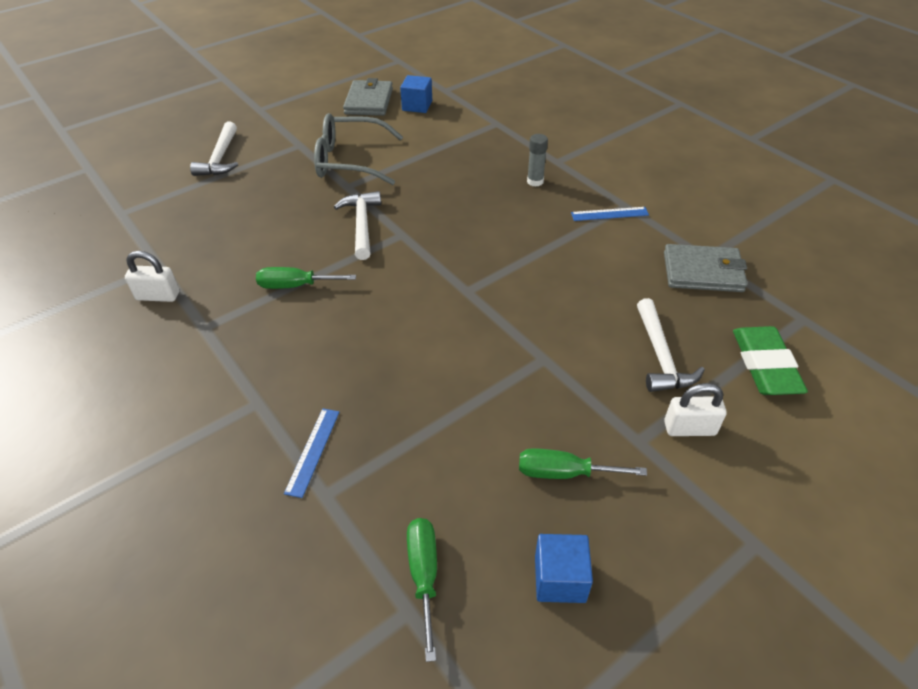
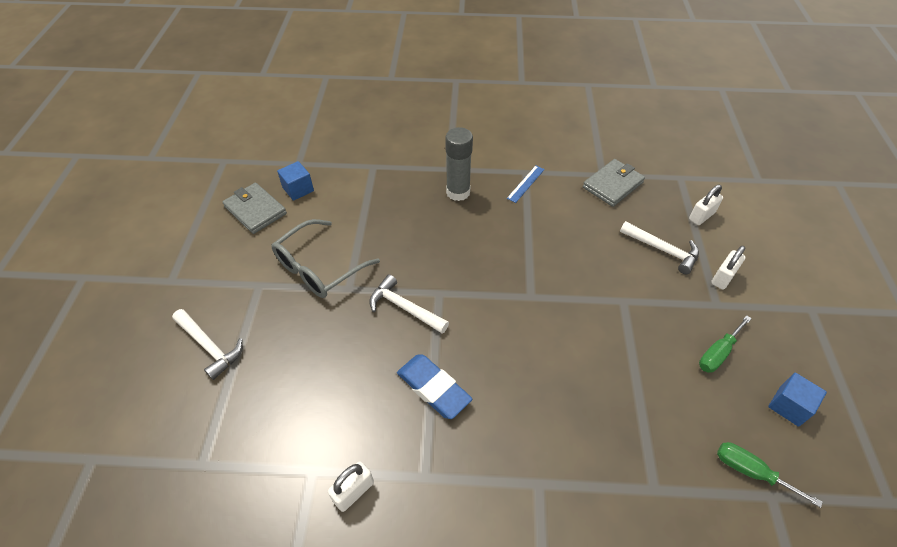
camera: 50 degrees left, 5 degrees up
green screwdriver [256,267,356,289] -> blue eraser [397,355,472,419]
blue ruler [284,408,339,498] -> none
grey glue stick [527,134,548,187] -> grey glue stick [445,127,473,201], size x1.78
green eraser [733,326,808,395] -> white padlock [689,185,723,225]

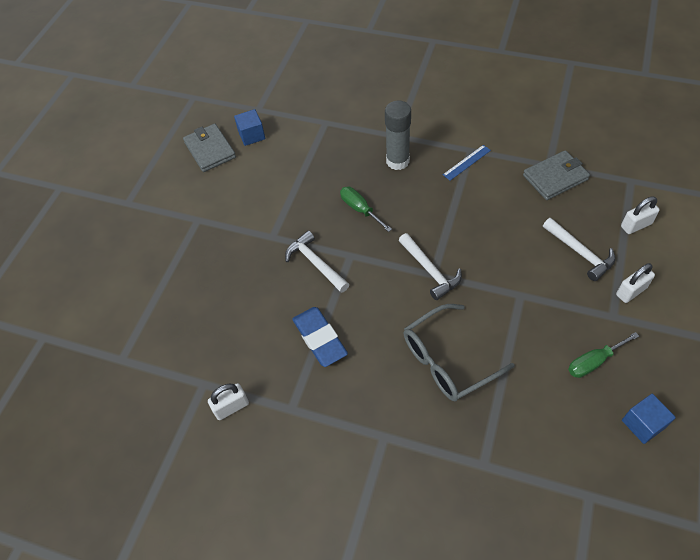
camera: 20 degrees right, 5 degrees up
white hammer [172,309,243,380] -> white hammer moved to [399,233,462,300]
grey glasses [272,219,380,298] -> grey glasses moved to [403,304,515,401]
green screwdriver [717,442,823,508] -> green screwdriver moved to [340,187,392,232]

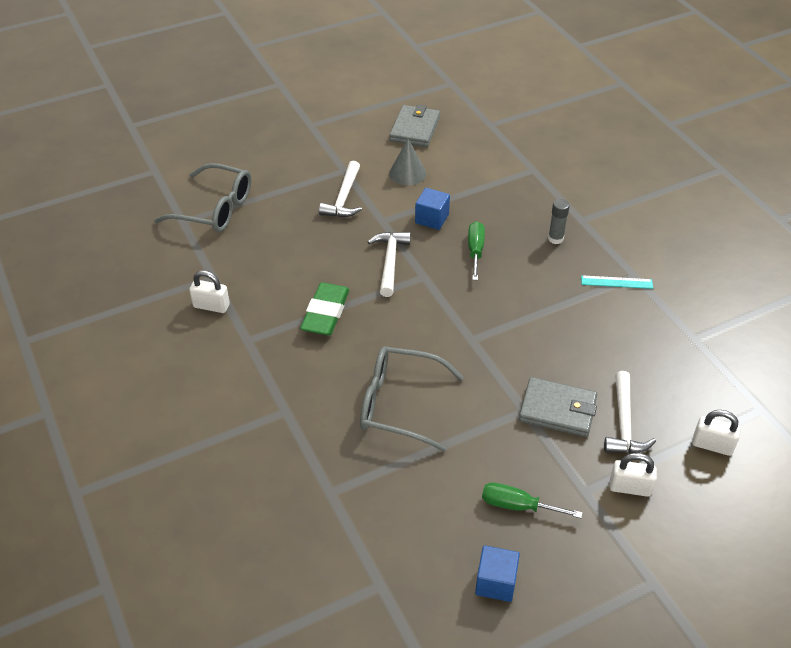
camera: 40 degrees right, 10 degrees down
blue cube [234,109,265,146] -> blue cube moved to [415,188,450,230]
blue eraser [292,307,348,367] -> green eraser [300,283,350,335]
grey glue stick [385,101,411,170] -> grey glue stick [548,199,570,244], size x0.56
white hammer [399,233,462,300] -> white hammer moved to [319,161,362,217]
blue ruler [443,145,491,181] -> turquoise ruler [581,275,653,289]
grey wallet [523,150,590,200] -> grey wallet moved to [519,377,597,437]
none -> grey glasses [154,163,251,232]
none -> grey cone [389,139,426,185]

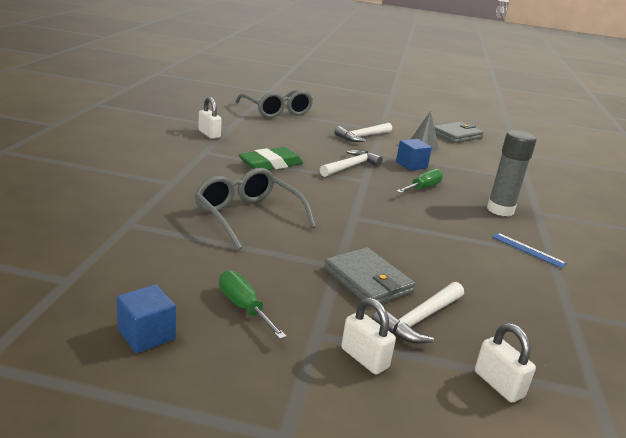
camera: 35 degrees right, 20 degrees down
grey glue stick [548,199,570,244] -> grey glue stick [487,130,537,216], size x1.78
turquoise ruler [581,275,653,289] -> blue ruler [492,233,567,268]

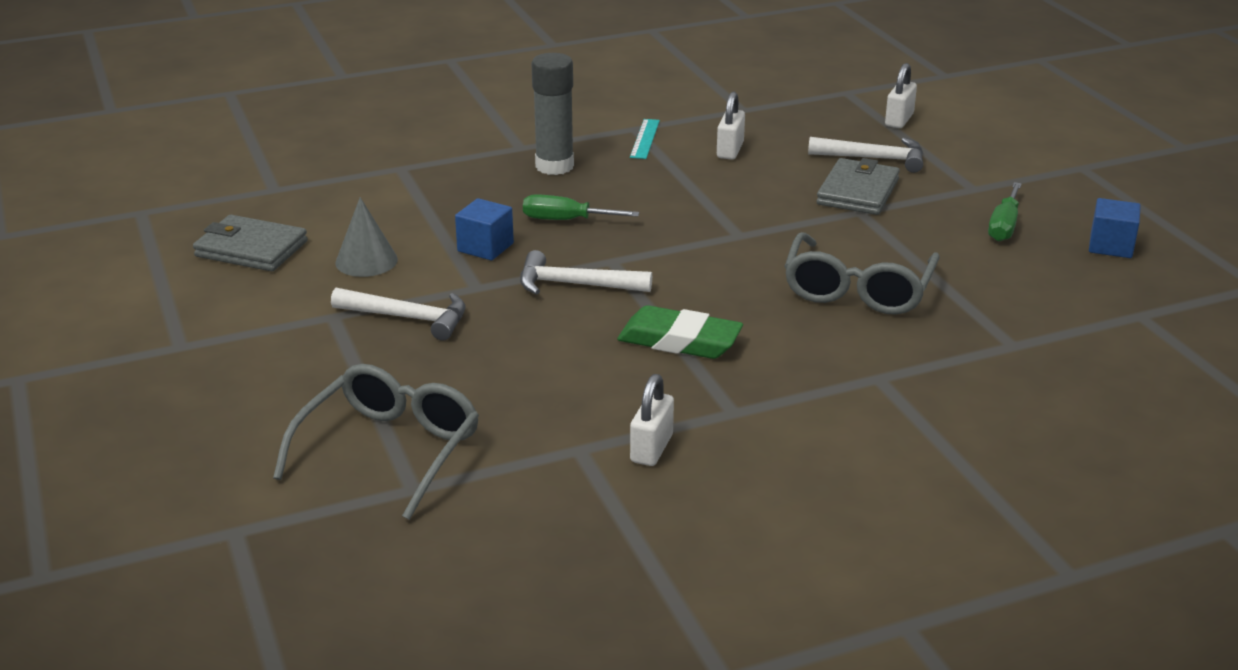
camera: 120 degrees left, 5 degrees up
white padlock [341,298,396,375] -> white padlock moved to [717,92,745,160]
blue ruler [492,233,567,268] -> turquoise ruler [630,119,660,159]

